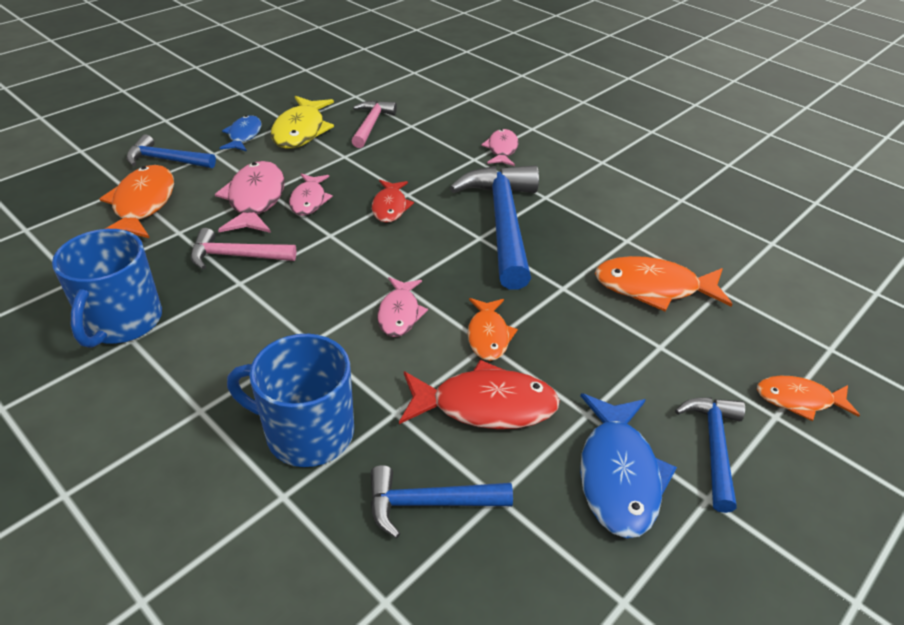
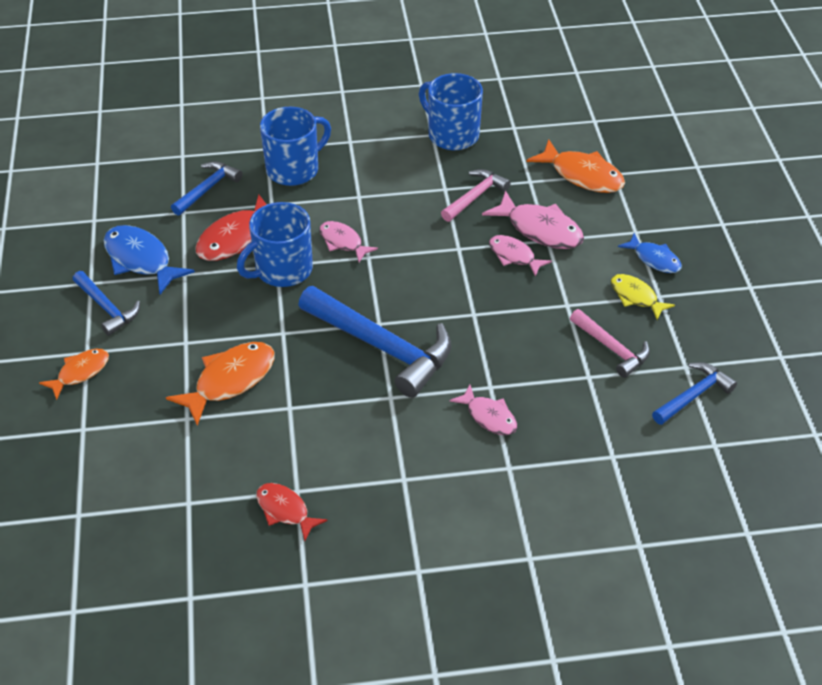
camera: 130 degrees right, 5 degrees up
blue hammer [126,134,216,168] -> blue hammer moved to [652,362,737,425]
yellow fish [271,96,334,148] -> yellow fish [611,274,675,320], size x0.62
red fish [372,180,414,223] -> red fish moved to [256,483,328,541]
orange fish [468,298,518,361] -> blue mug [237,202,313,287]

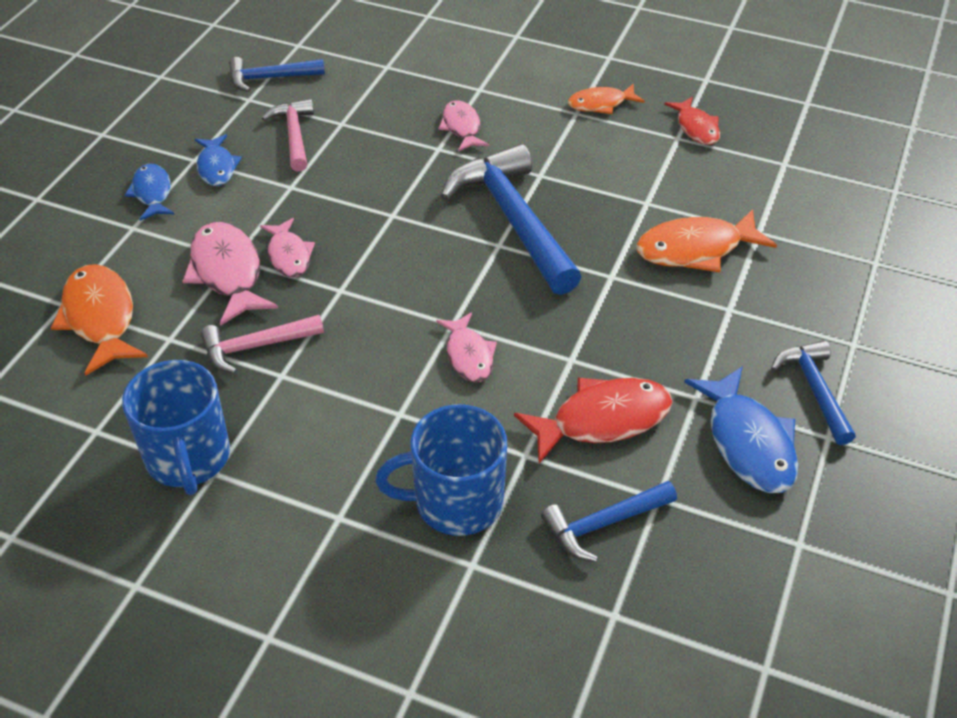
camera: 150 degrees left, 0 degrees up
orange fish [39,349,109,400] -> orange fish moved to [568,83,645,114]
blue mug [237,202,313,287] -> none
yellow fish [611,274,675,320] -> blue fish [195,134,242,186]

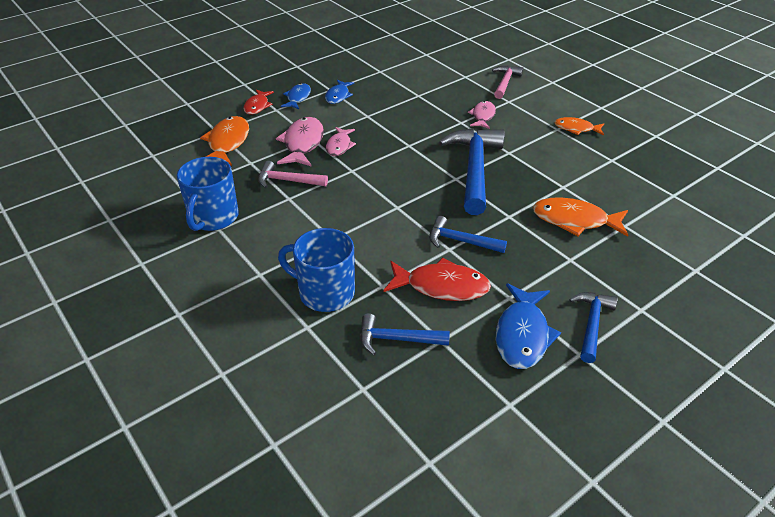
camera: 30 degrees right, 5 degrees down
blue hammer [229,57,325,92] -> blue hammer moved to [429,216,507,253]
pink hammer [262,99,314,172] -> pink hammer moved to [492,65,523,99]
pink fish [436,312,497,382] -> none
red fish [664,97,720,145] -> red fish moved to [243,89,274,115]

